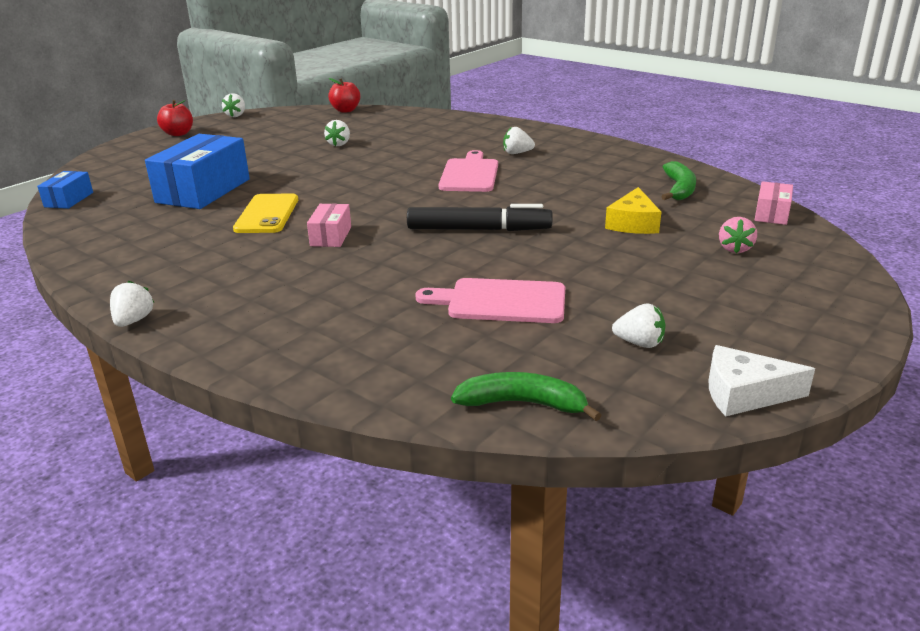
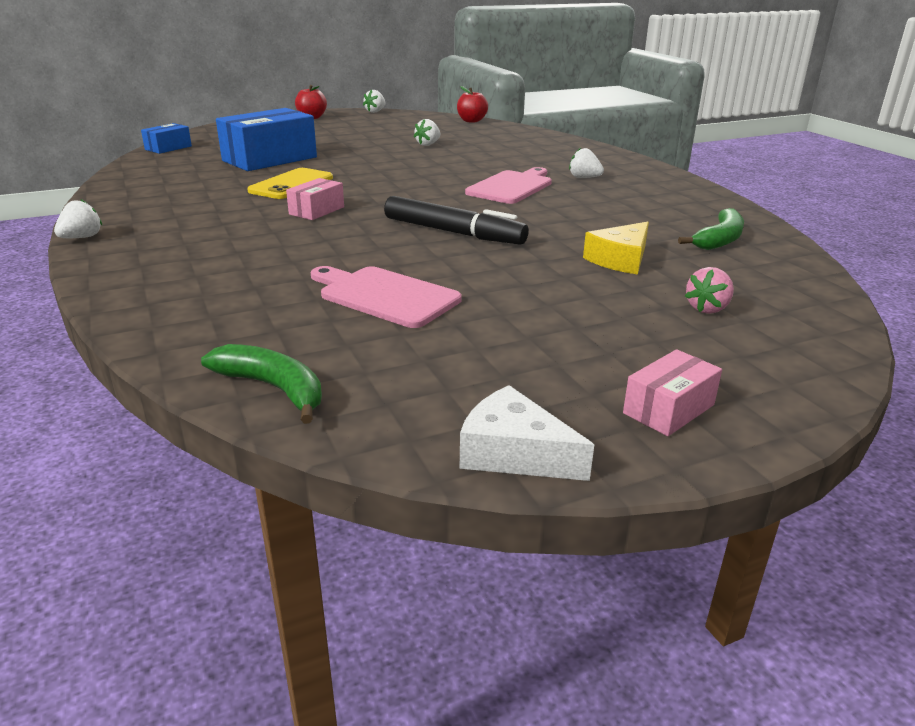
camera: 25 degrees right, 0 degrees up
white strawberry [612,303,665,348] -> none
pink box [755,181,793,225] -> pink box moved to [623,349,722,436]

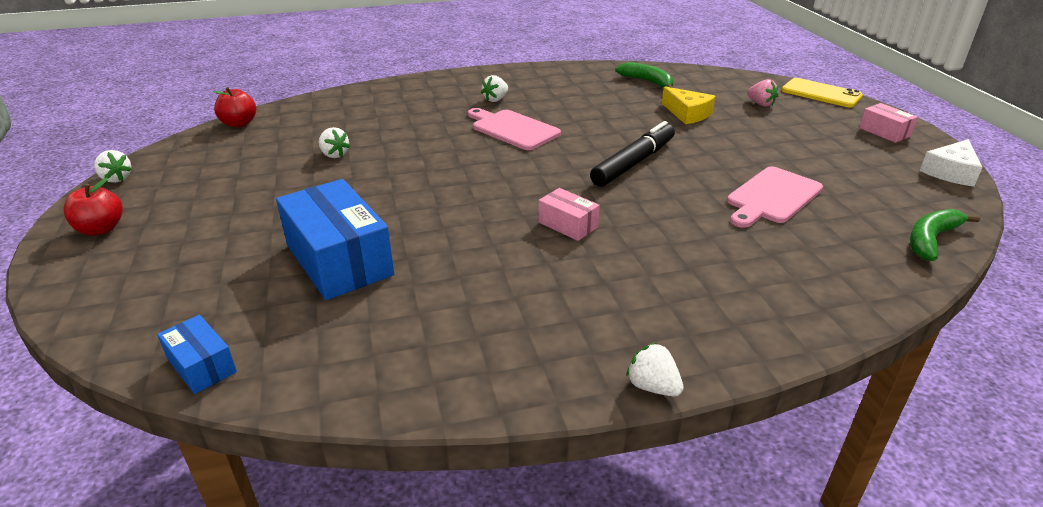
camera: 80 degrees left, 5 degrees up
yellow phone [247,168,333,199] -> yellow phone moved to [782,78,863,107]

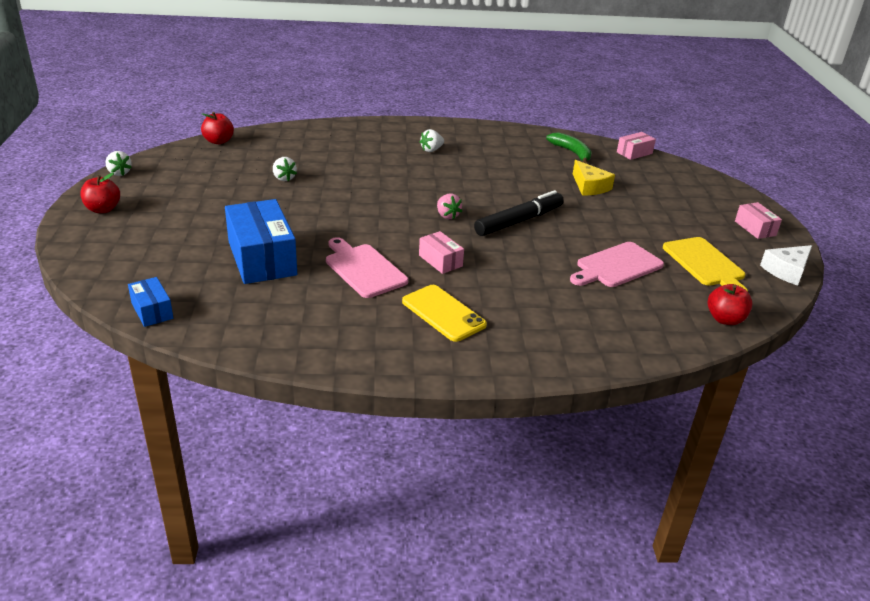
camera: 10 degrees right, 0 degrees up
pink cutting board [468,108,561,150] -> pink cutting board moved to [326,237,408,298]
white strawberry [626,343,684,396] -> none
pink strawberry [747,79,778,107] -> pink strawberry moved to [437,194,462,220]
yellow phone [782,78,863,107] -> yellow phone moved to [402,285,487,342]
green banana [910,209,980,261] -> red apple [708,284,753,325]
none -> pink box [617,132,656,160]
none -> yellow cutting board [663,237,748,292]

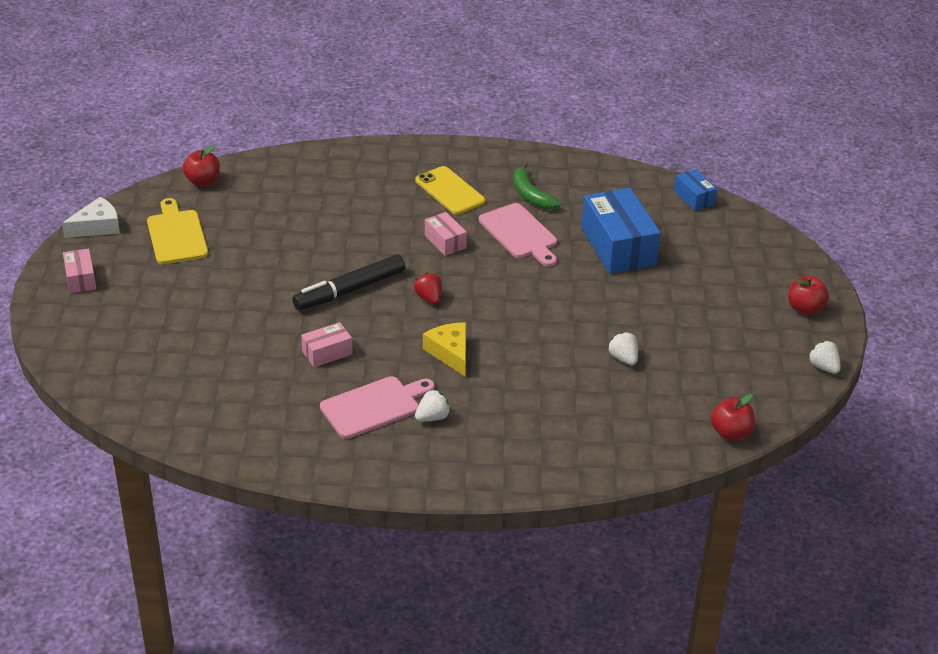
camera: 175 degrees left, 5 degrees up
pink strawberry [437,194,462,220] -> red strawberry [414,272,442,305]
green banana [546,132,592,163] -> green banana moved to [513,163,561,210]
pink cutting board [570,242,664,287] -> pink cutting board moved to [320,376,435,439]
yellow cheese [573,160,615,196] -> yellow cheese moved to [423,323,466,376]
pink box [617,132,656,160] -> pink box moved to [301,322,352,367]

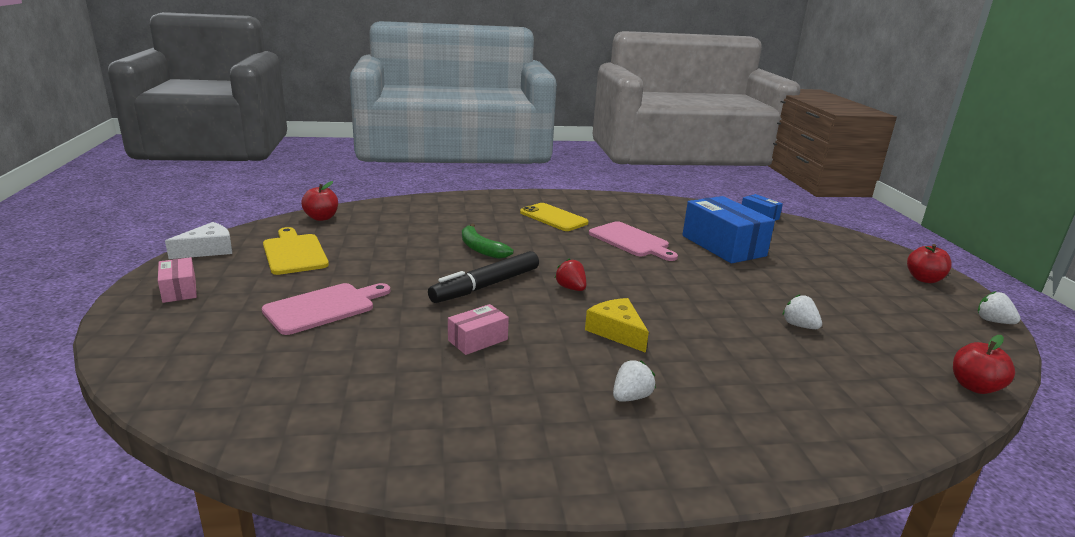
camera: 10 degrees left, 15 degrees down
pink cutting board [320,376,435,439] -> pink cutting board moved to [262,283,390,335]
pink box [425,212,467,256] -> none
green banana [513,163,561,210] -> green banana moved to [462,223,513,259]

